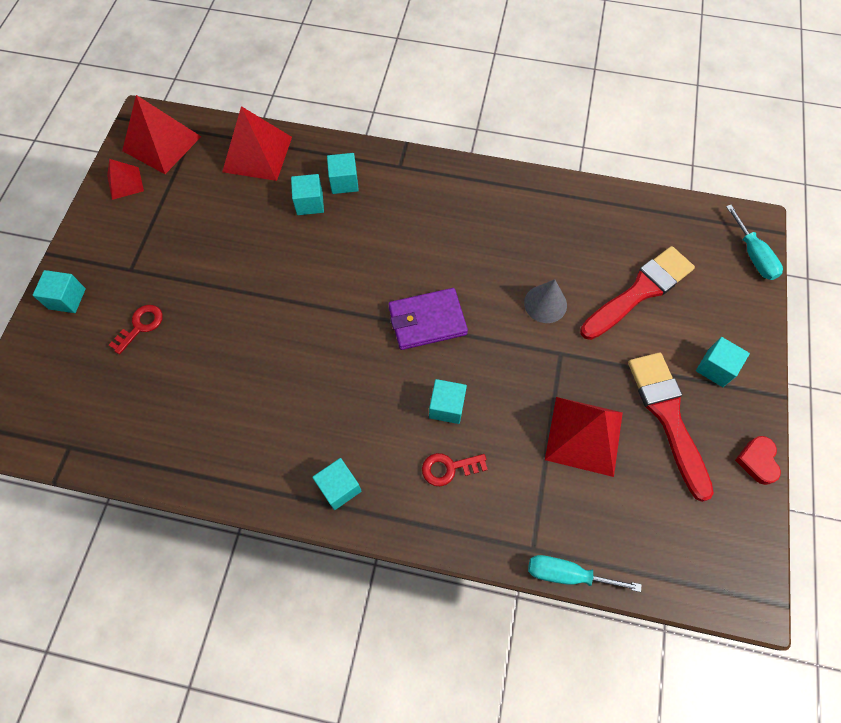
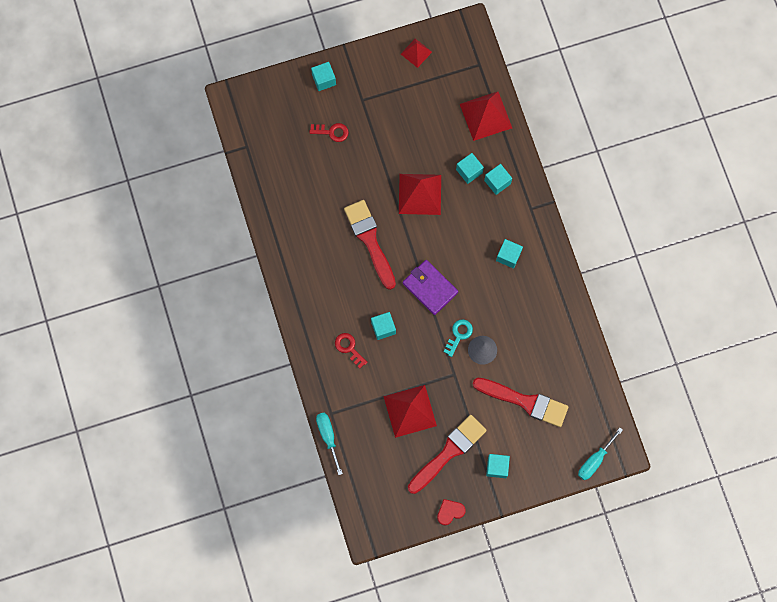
camera: 60 degrees right, 10 degrees up
red pyramid [122,95,201,174] -> red pyramid moved to [399,174,441,215]
turquoise cube [312,458,362,510] -> turquoise cube moved to [496,239,523,269]
none -> red brush [344,200,396,290]
none -> turquoise key [443,319,473,357]

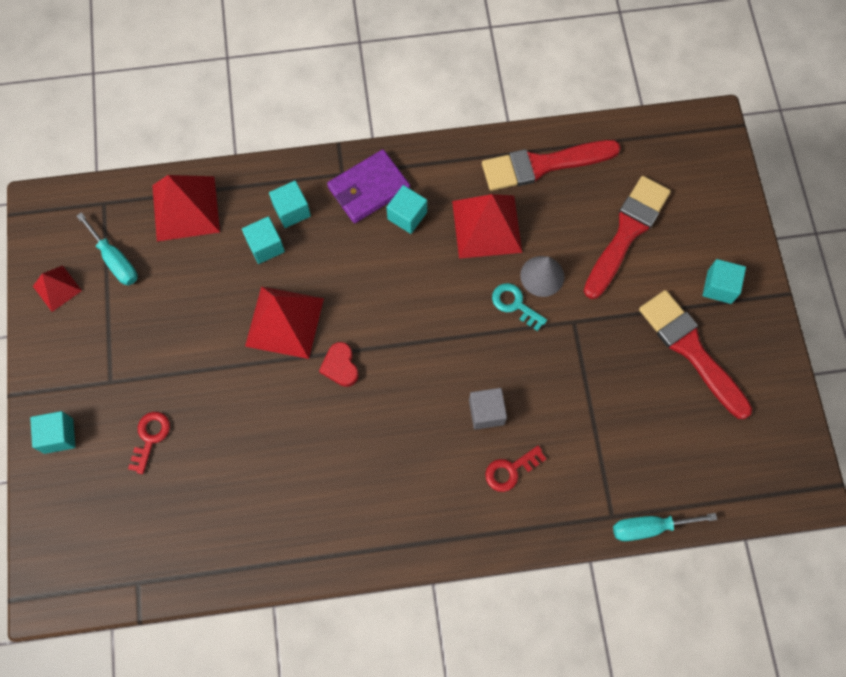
camera: 80 degrees left, 5 degrees down
red brush [344,200,396,290] -> red brush moved to [482,140,621,191]
turquoise cube [371,312,396,340] -> grey cube [469,388,507,430]
red pyramid [383,385,437,438] -> red pyramid moved to [452,194,522,259]
purple wallet [403,260,458,315] -> purple wallet moved to [327,149,410,223]
red heart [437,499,466,526] -> red heart moved to [319,342,359,387]
turquoise screwdriver [578,428,623,480] -> turquoise screwdriver moved to [77,212,138,286]

